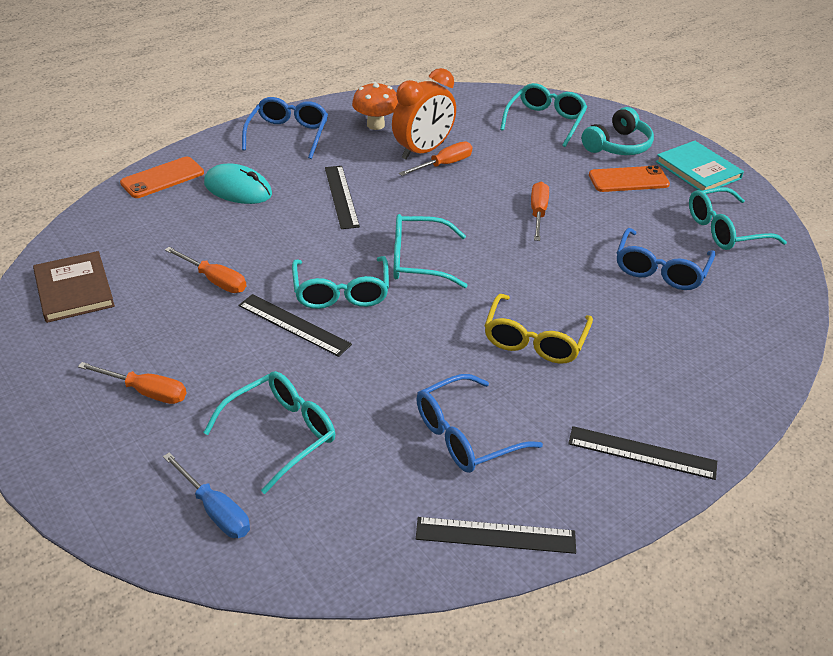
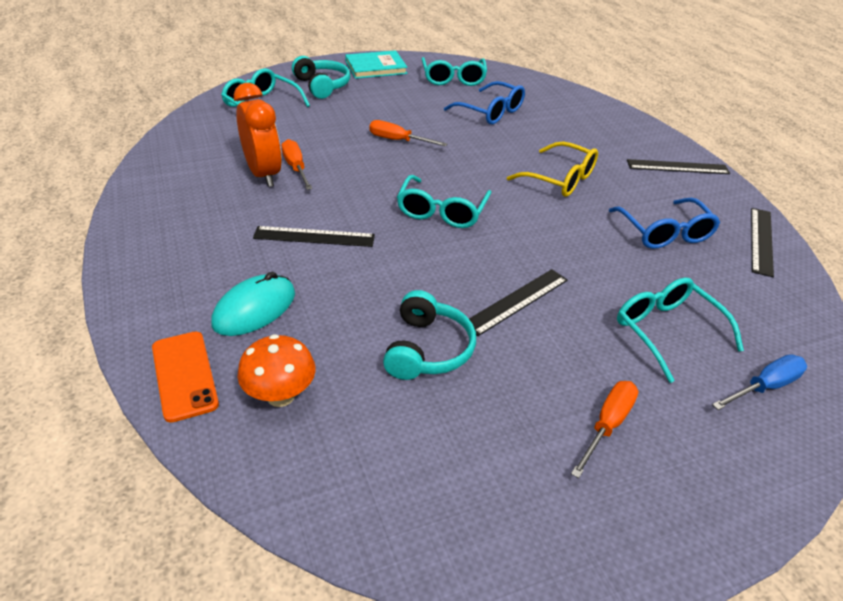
camera: 75 degrees left, 0 degrees up
brown book [33,251,115,323] -> none
orange screwdriver [165,247,246,293] -> turquoise headphones [383,290,476,380]
blue glasses [242,97,328,159] -> none
turquoise glasses [292,256,389,309] -> none
orange mushroom [352,82,398,130] -> orange mushroom moved to [237,334,316,407]
black ruler [568,426,717,480] -> black ruler turned 60 degrees clockwise [627,159,730,174]
orange phone [589,165,670,192] -> none

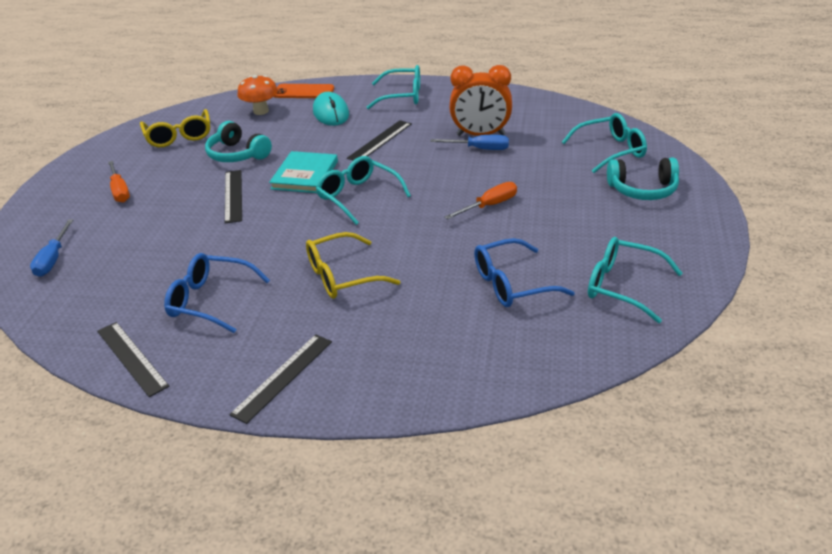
camera: 125 degrees right, 5 degrees down
orange screwdriver [281,139,312,190] -> blue screwdriver [430,135,509,150]
turquoise book [345,50,408,79] -> turquoise book moved to [269,151,338,193]
turquoise glasses [617,278,744,383] -> turquoise glasses moved to [366,65,420,109]
none -> yellow glasses [140,109,210,147]

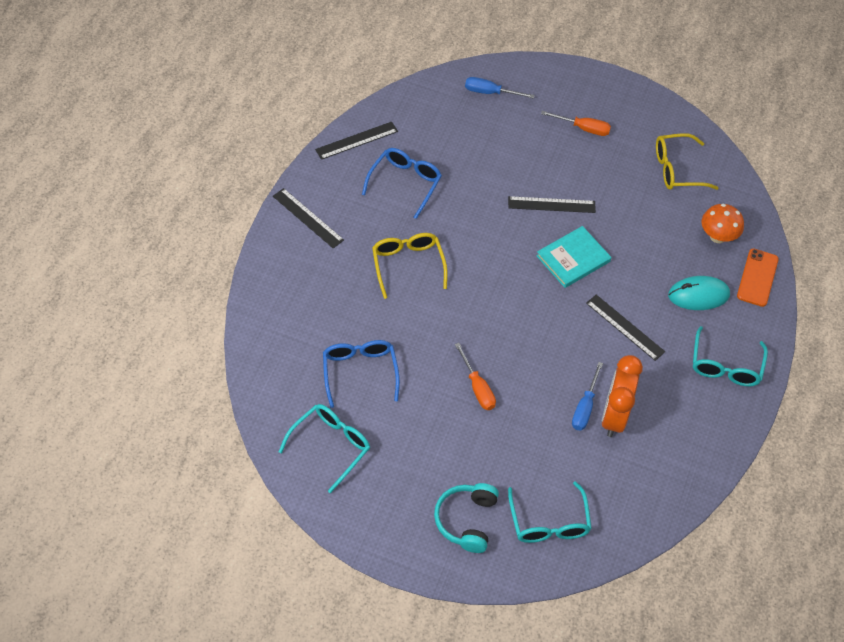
camera: 95 degrees right, 20 degrees up
orange screwdriver [108,161,130,203] -> orange screwdriver turned 150 degrees counterclockwise [541,111,611,136]
turquoise headphones [205,121,272,162] -> none
turquoise book [269,151,338,193] -> turquoise book turned 60 degrees counterclockwise [536,226,611,288]
turquoise glasses [316,156,411,225] -> none

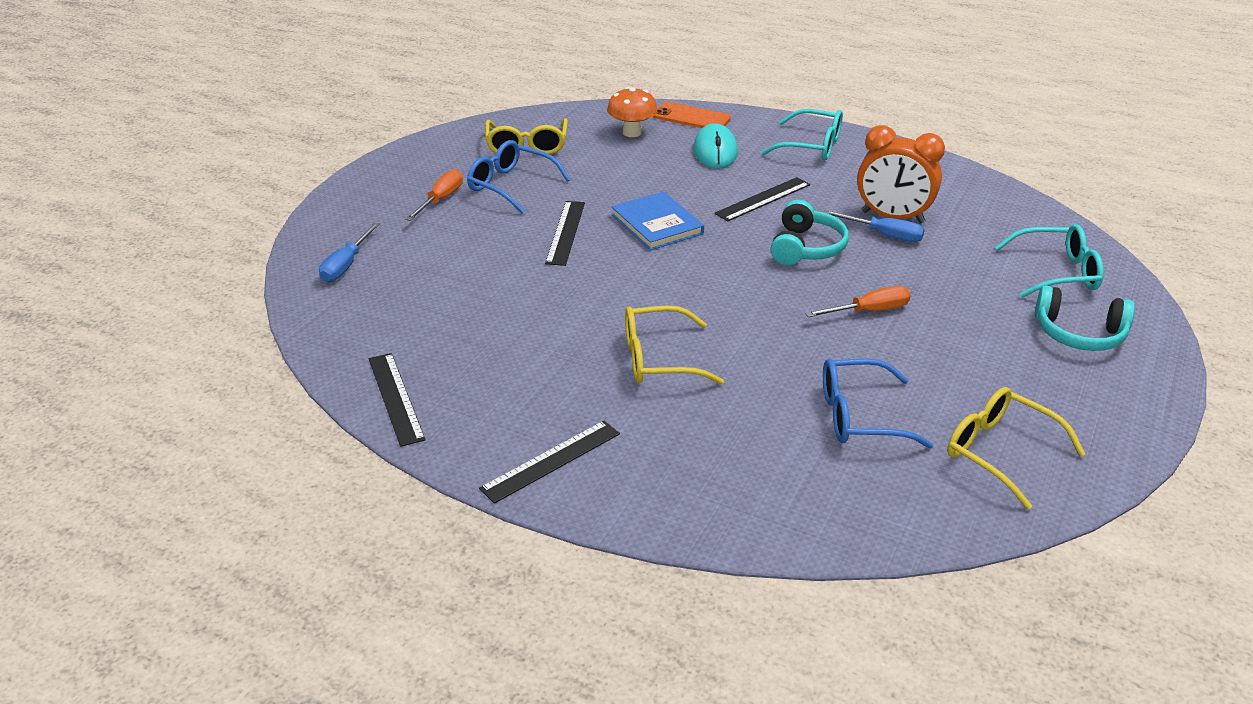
camera: 80 degrees left, 20 degrees down
turquoise glasses [279,404,370,493] -> yellow glasses [947,387,1085,510]
blue glasses [362,148,442,219] -> blue glasses moved to [467,140,570,214]
turquoise book [536,226,611,288] -> blue book [611,191,704,250]
none -> turquoise headphones [770,200,849,265]

